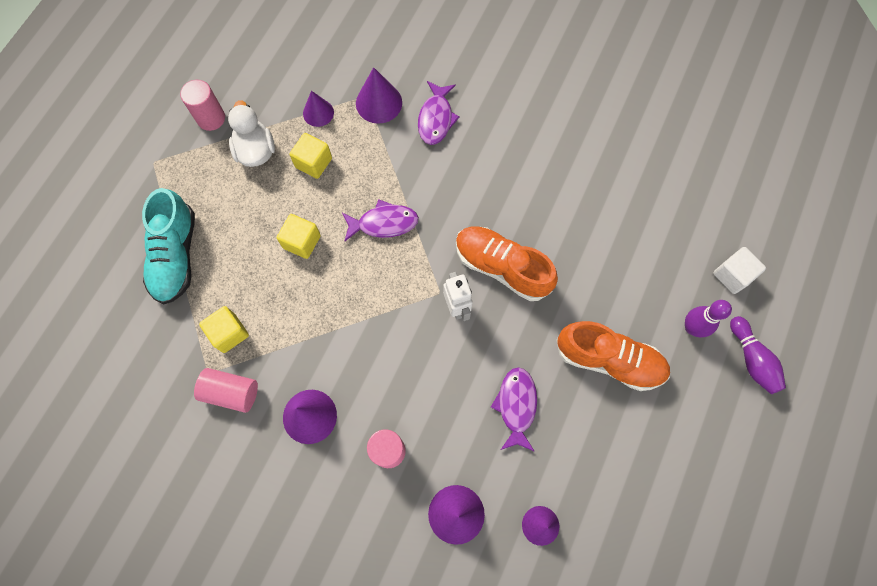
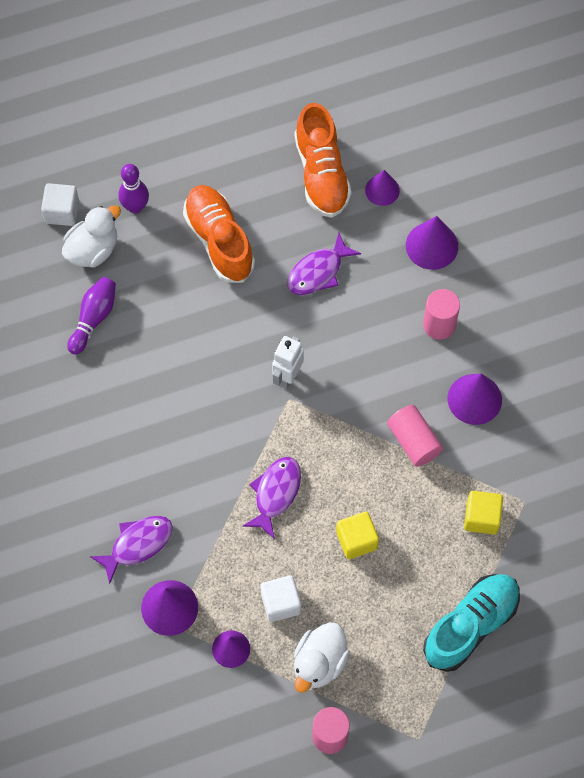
camera: 135 degrees left, 5 degrees down
pink cylinder [194,368,258,413] -> pink cylinder moved to [387,405,443,467]
yellow cube [289,133,332,179] -> white cube [260,575,301,622]
purple fish [342,199,419,241] -> purple fish turned 75 degrees clockwise [243,457,301,539]
orange shoe [456,226,558,301] -> orange shoe moved to [294,103,352,218]
purple bowling pin [730,316,786,394] -> purple bowling pin moved to [67,277,116,355]
none -> white duck [62,205,121,268]

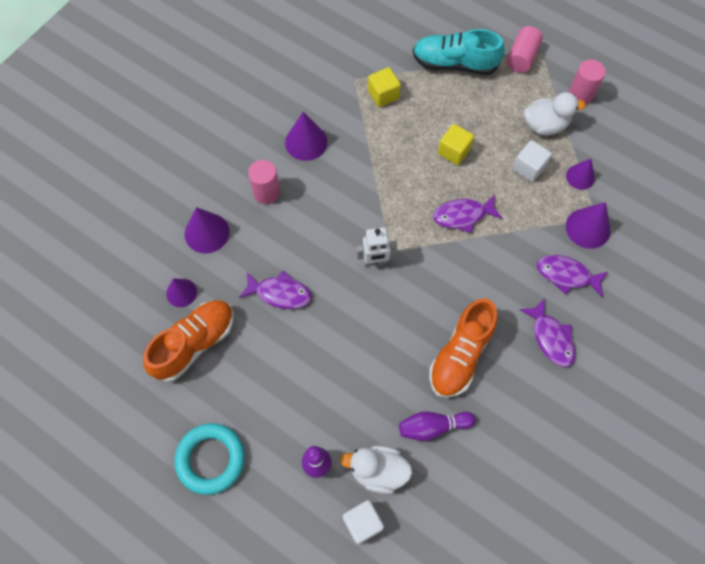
camera: 125 degrees left, 0 degrees up
orange shoe [183,185,255,283] -> orange shoe moved to [429,298,498,398]
pink cylinder [387,405,443,467] -> pink cylinder moved to [506,26,543,73]
none -> turquoise ring [174,423,245,495]
none -> purple fish [519,298,575,367]

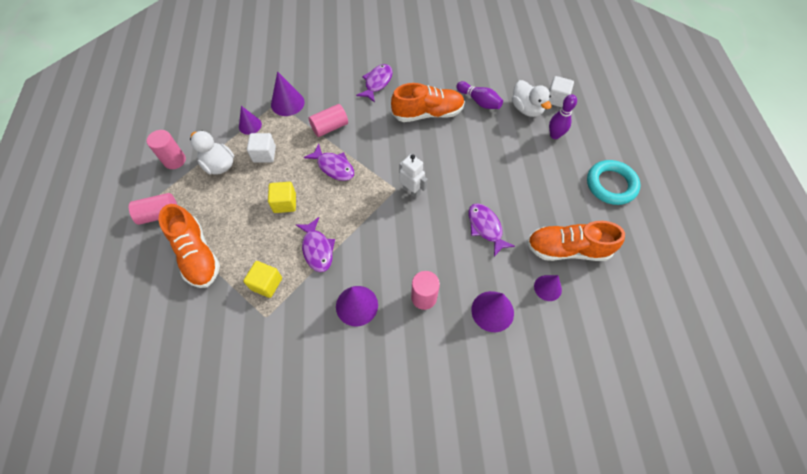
camera: 130 degrees left, 5 degrees down
turquoise shoe [413,29,504,75] -> orange shoe [159,204,220,288]
purple fish [537,255,609,297] -> purple fish moved to [296,217,335,272]
none -> pink cylinder [309,104,348,137]

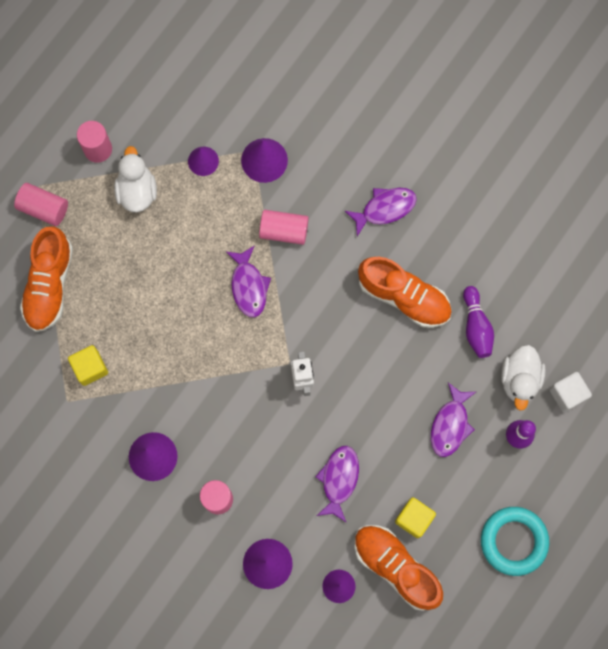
camera: 40 degrees right, 15 degrees up
white cube [247,133,276,163] -> none
yellow cube [268,182,296,213] -> yellow cube moved to [395,497,436,538]
purple fish [296,217,335,272] -> purple fish moved to [431,382,476,457]

